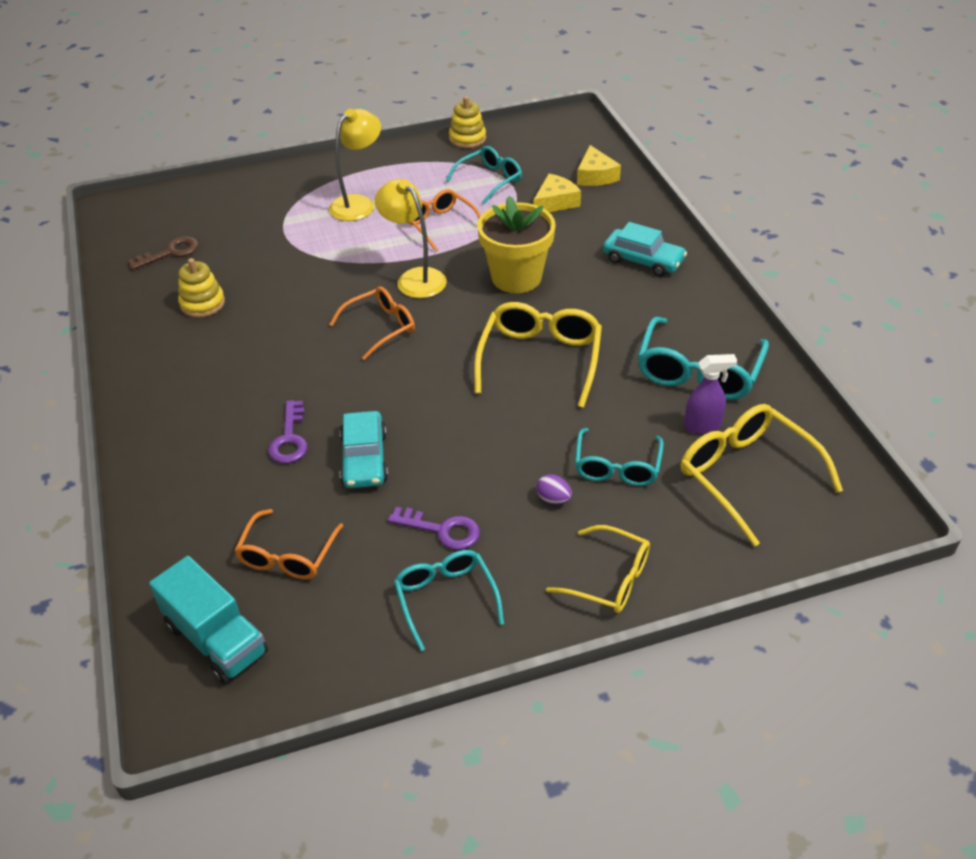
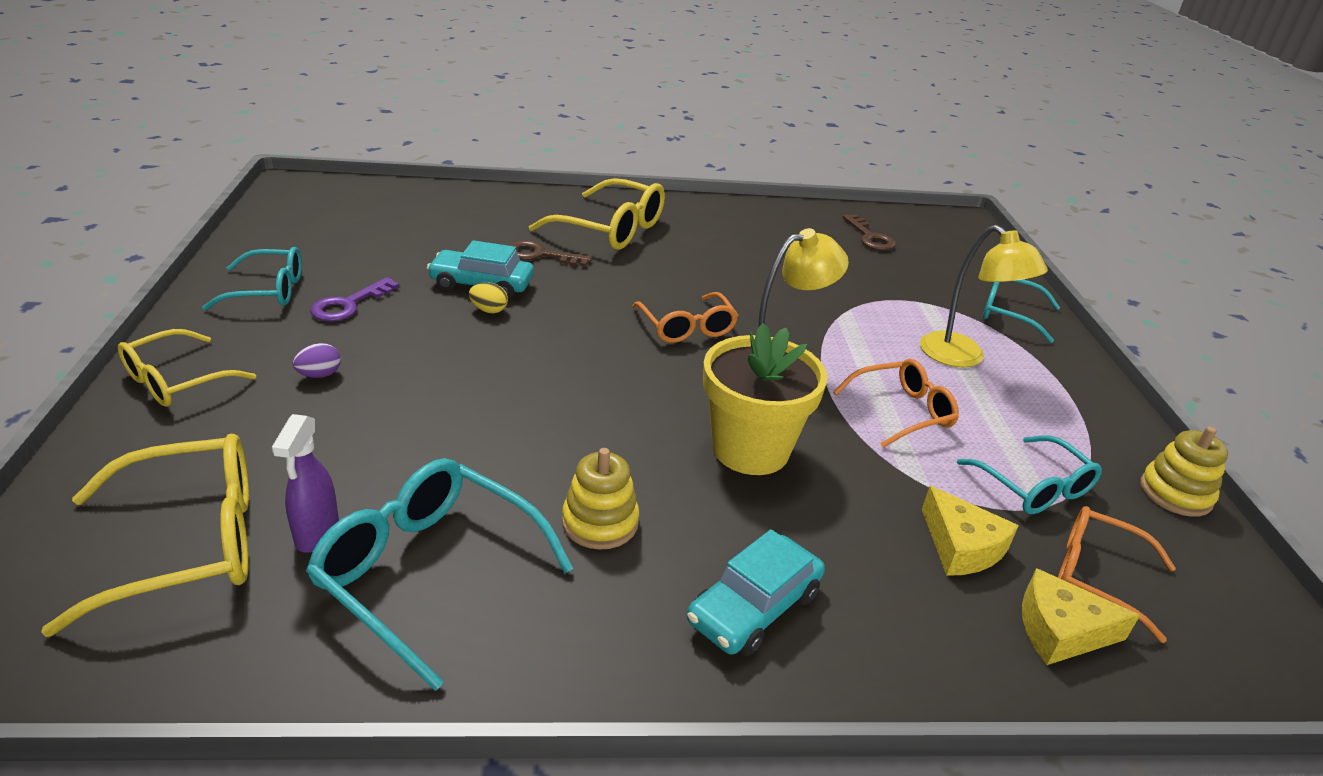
camera: 100 degrees right, 10 degrees down
turquoise truck [149,556,268,684] -> none
yellow stacking toy [178,258,225,318] -> yellow stacking toy moved to [562,448,639,550]
orange glasses [234,509,343,579] -> orange glasses moved to [1058,506,1176,643]
purple key [268,400,308,463] -> brown key [508,240,592,267]
yellow glasses [474,302,602,408] -> yellow glasses moved to [529,178,665,250]
turquoise glasses [575,428,664,486] -> turquoise glasses moved to [983,279,1060,343]
none -> yellow egg [469,282,508,313]

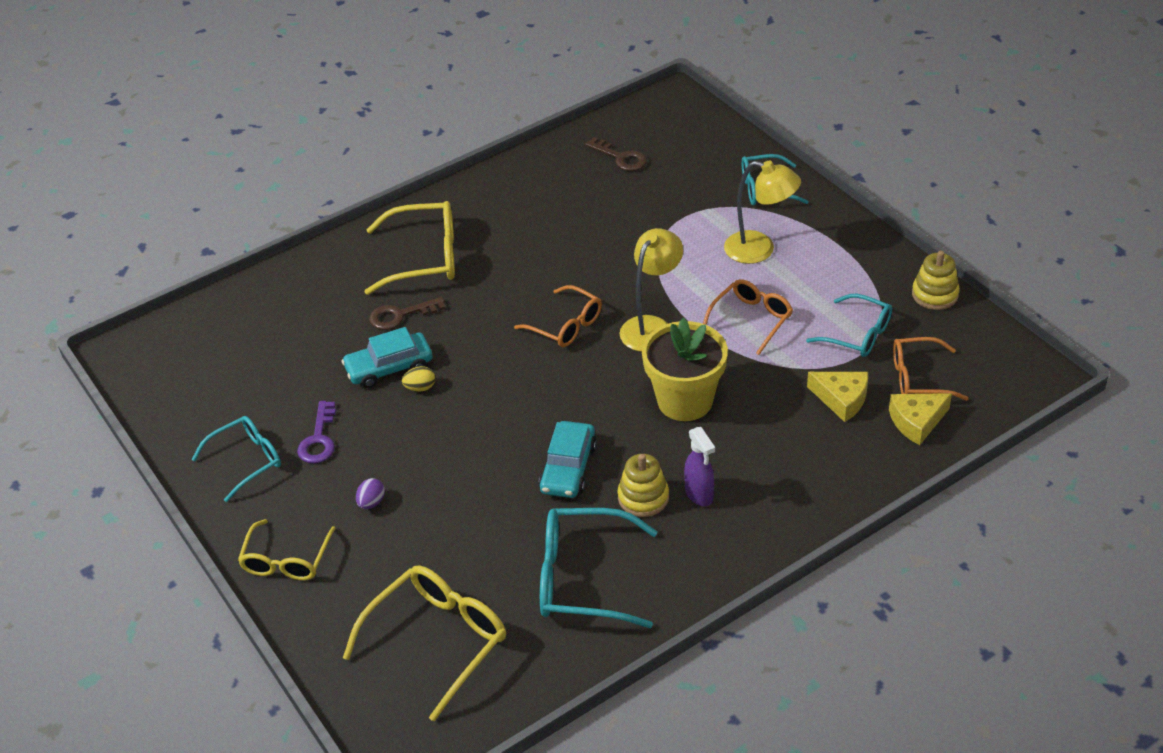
camera: 25 degrees left, 10 degrees up
purple spray bottle [272,414,339,553] -> purple spray bottle moved to [684,427,715,506]
turquoise car [687,529,825,656] -> turquoise car moved to [539,421,597,498]

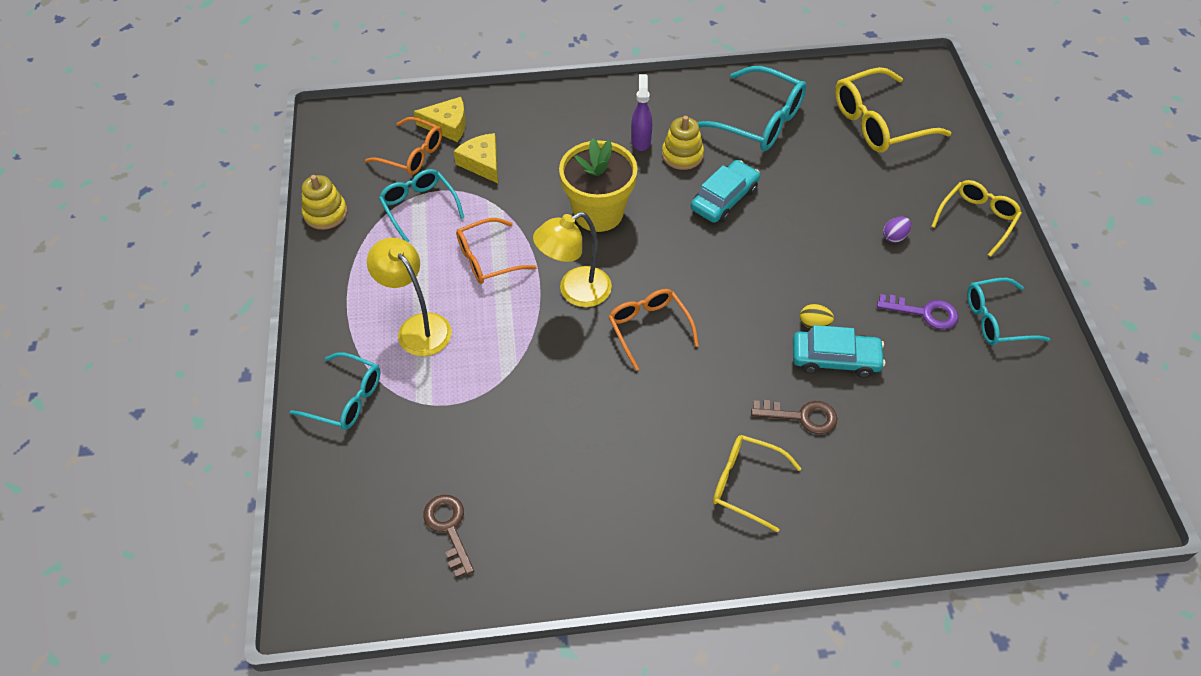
camera: 155 degrees left, 10 degrees up
purple key [297,401,336,464] -> purple key turned 75 degrees clockwise [877,294,959,330]
yellow glasses [365,201,455,295] -> yellow glasses [713,435,802,532], size x0.65

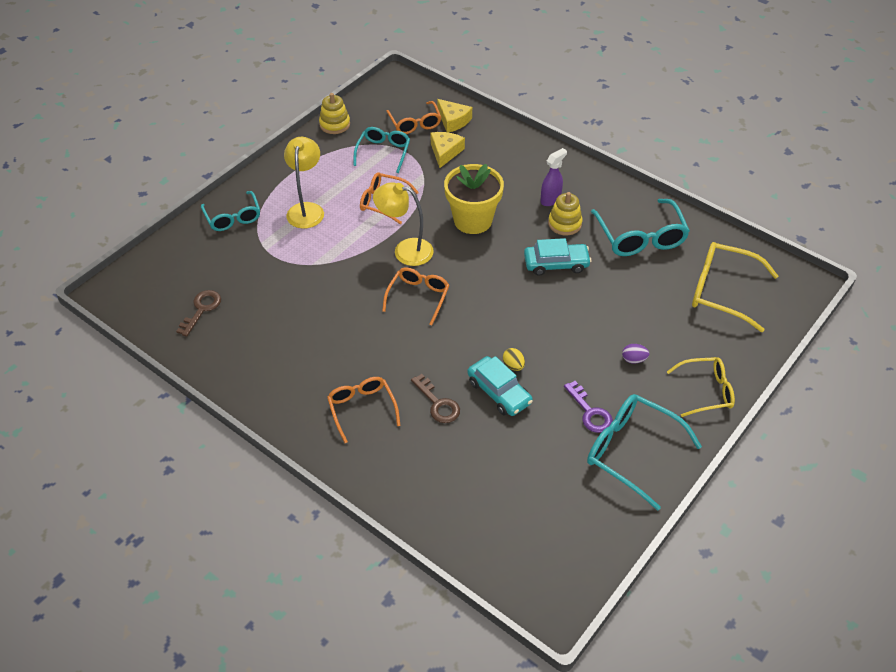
camera: 45 degrees right, 5 degrees down
yellow glasses [713,435,802,532] -> orange glasses [327,377,401,443]
turquoise glasses [967,278,1050,345] -> turquoise glasses [587,394,702,511], size x1.53

